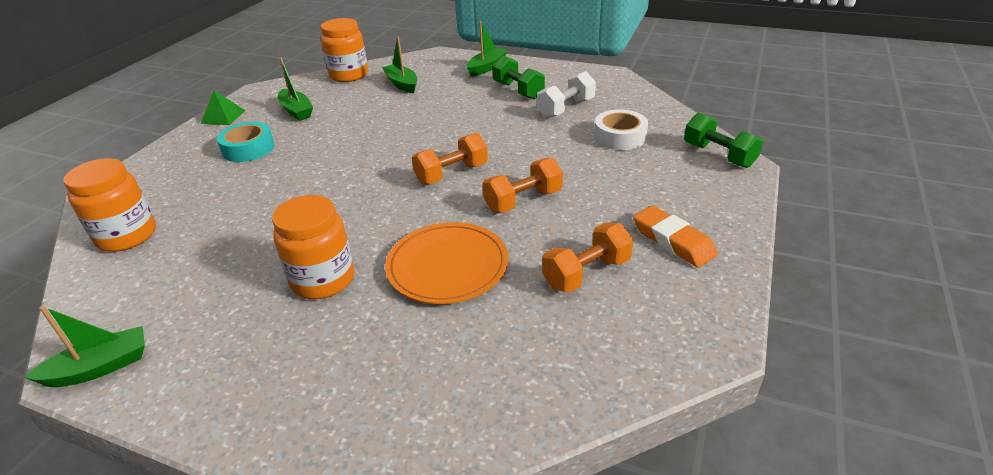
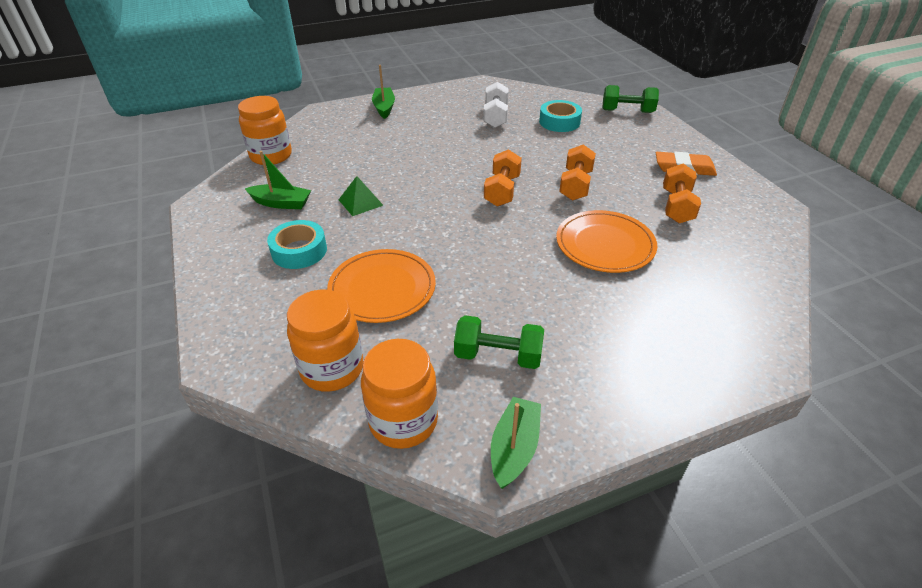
camera: 45 degrees left, 5 degrees up
green pyramid [201,90,246,125] -> green pyramid moved to [339,176,383,216]
orange jar [272,195,354,299] -> orange jar moved to [361,339,438,449]
green boat [382,37,417,93] -> none
green dumbbell [492,55,545,99] -> green dumbbell moved to [454,315,544,369]
white tape [594,109,648,150] -> turquoise tape [539,100,582,132]
none -> orange plate [327,249,436,323]

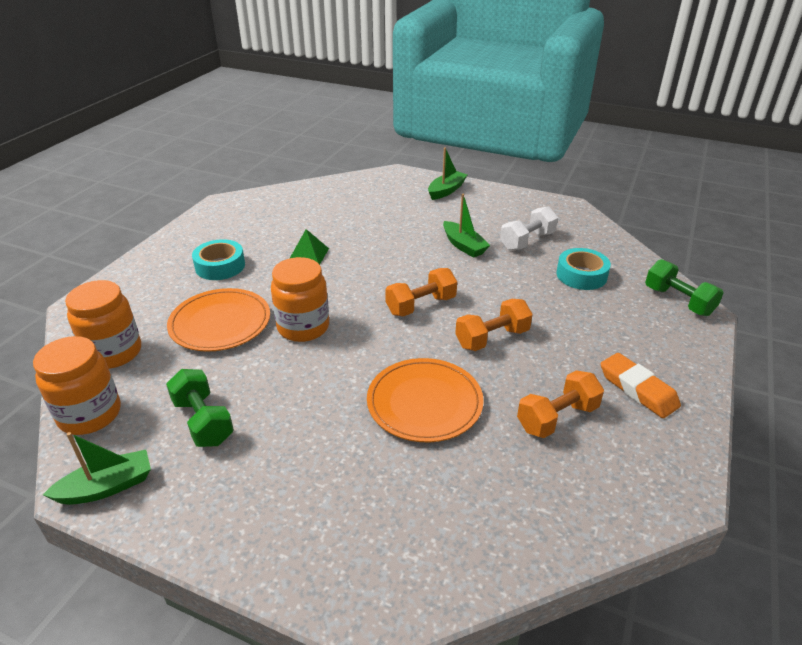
camera: 45 degrees right, 5 degrees down
orange jar [238,96,292,165] -> orange jar moved to [271,257,329,342]
green boat [245,151,311,209] -> green boat moved to [443,194,490,258]

